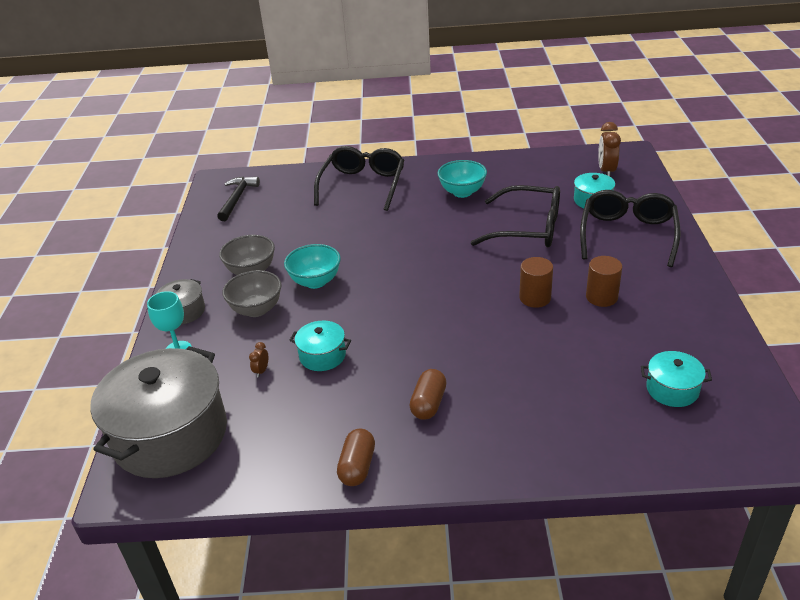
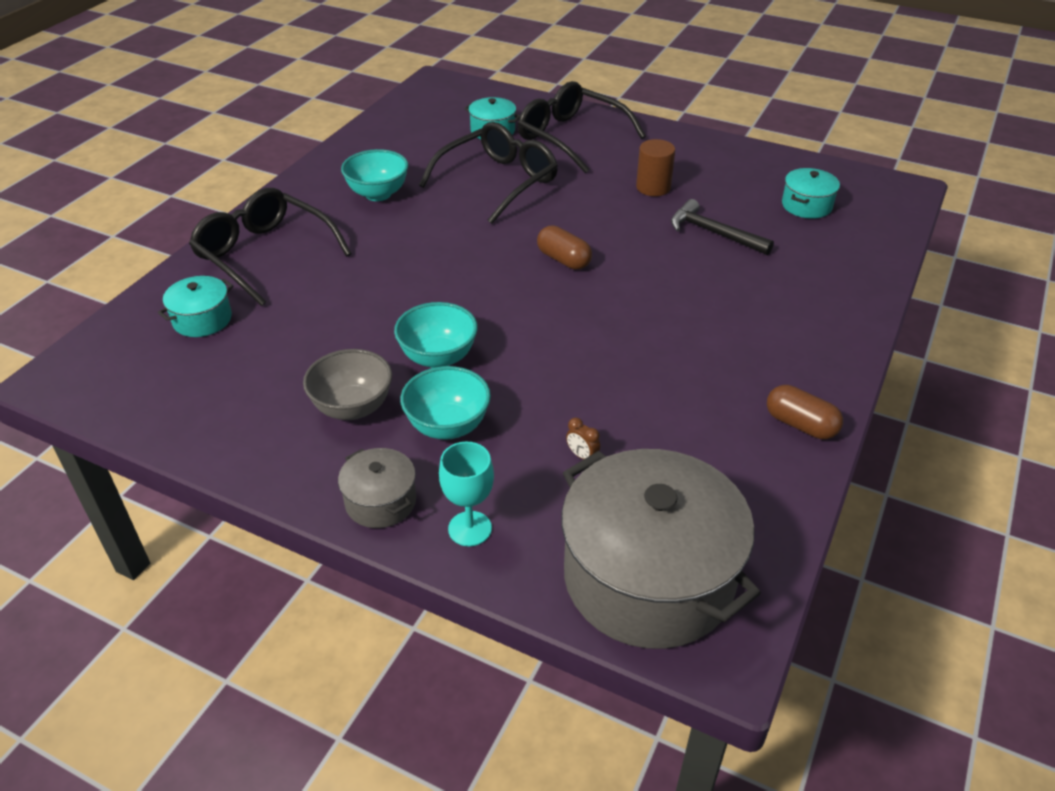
camera: 65 degrees left, 5 degrees up
black hammer [217,177,260,221] -> black hammer moved to [671,199,774,255]
grey bowl [222,270,282,317] -> turquoise bowl [400,366,491,440]
turquoise pot [290,321,351,371] -> turquoise pot moved to [158,276,234,337]
brown capsule [409,369,447,420] -> brown capsule moved to [537,226,592,270]
brown cylinder [519,257,553,308] -> none
brown clock [598,122,621,176] -> none

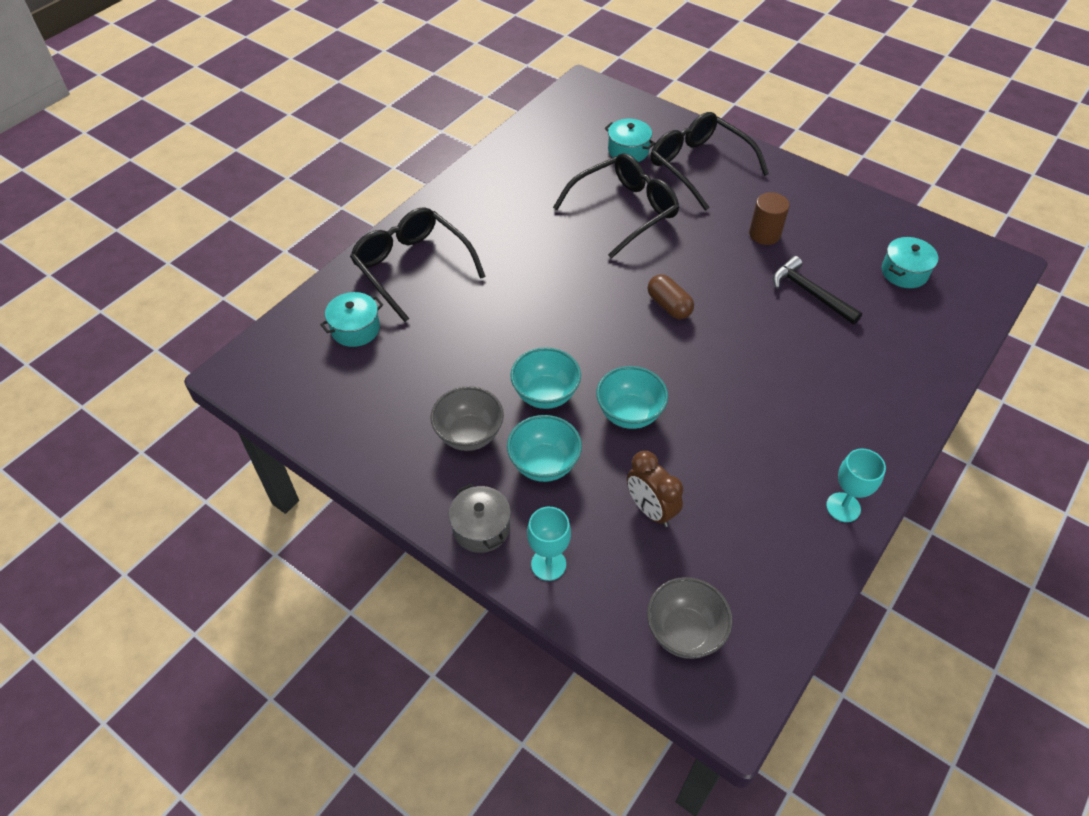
camera: 10 degrees right, 10 degrees up
turquoise bowl [341,149,408,201] -> turquoise bowl moved to [596,366,668,429]
grey pot [561,449,761,649] -> grey bowl [647,577,733,659]
brown clock [566,418,600,460] -> brown clock [627,451,683,527], size x2.05
brown capsule [767,385,843,439] -> turquoise goblet [826,449,886,522]

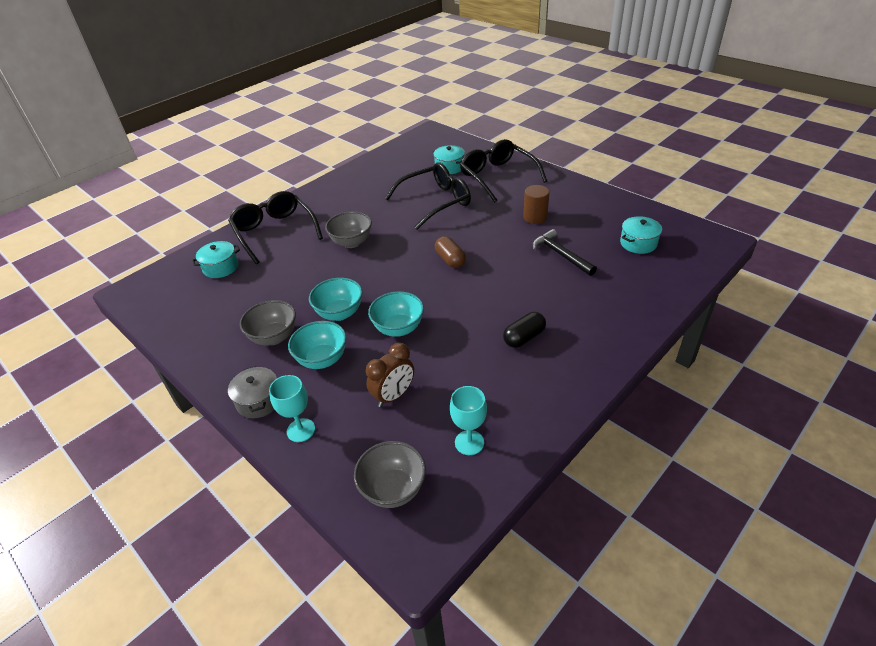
camera: 10 degrees right, 10 degrees down
brown clock [627,451,683,527] -> brown clock turned 105 degrees counterclockwise [366,343,414,407]
turquoise goblet [826,449,886,522] -> turquoise goblet moved to [450,386,487,455]
none -> grey bowl [325,212,372,248]
none -> black capsule [503,312,546,348]

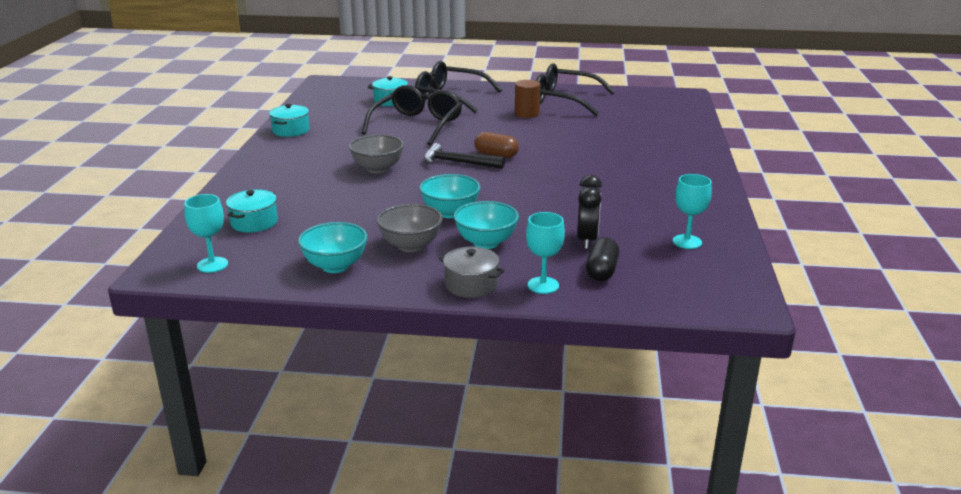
camera: 40 degrees left, 15 degrees down
black glasses [228,191,323,264] -> black glasses moved to [536,63,615,116]
grey bowl [354,441,426,508] -> none
brown clock [366,343,414,407] -> black clock [577,175,602,249]
turquoise bowl [368,291,424,337] -> turquoise bowl moved to [298,222,368,273]
black capsule [503,312,546,348] -> black capsule moved to [586,237,619,281]
black hammer [532,229,597,276] -> black hammer moved to [424,143,505,169]
turquoise pot [620,216,662,254] -> turquoise pot moved to [269,104,310,137]
none -> turquoise goblet [184,194,228,273]

